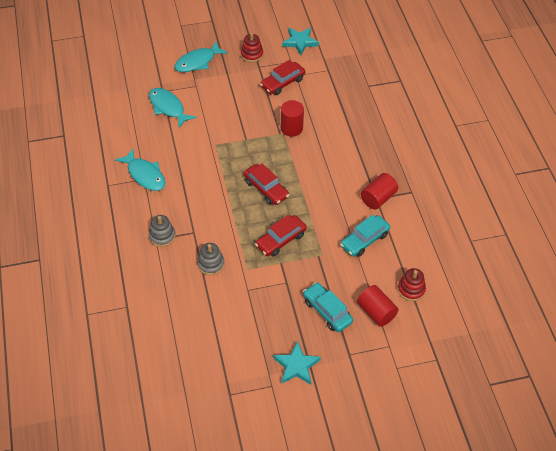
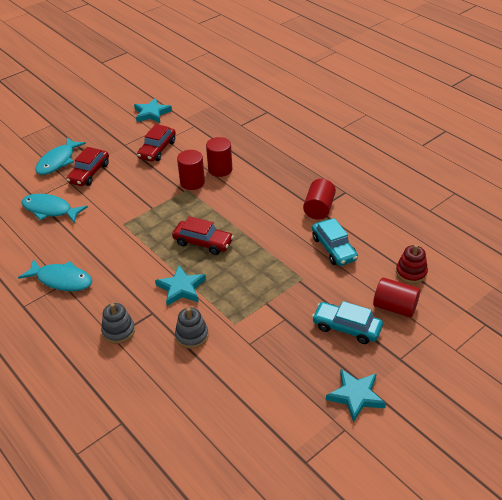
camera: 25 degrees left, 10 degrees down
red stacking toy [241,33,263,62] -> none
red car [255,215,307,257] -> red car moved to [66,147,109,186]
turquoise car [340,215,390,257] -> turquoise car turned 45 degrees counterclockwise [312,218,358,266]
none -> turquoise star [155,265,206,306]
none -> red cylinder [206,137,232,177]

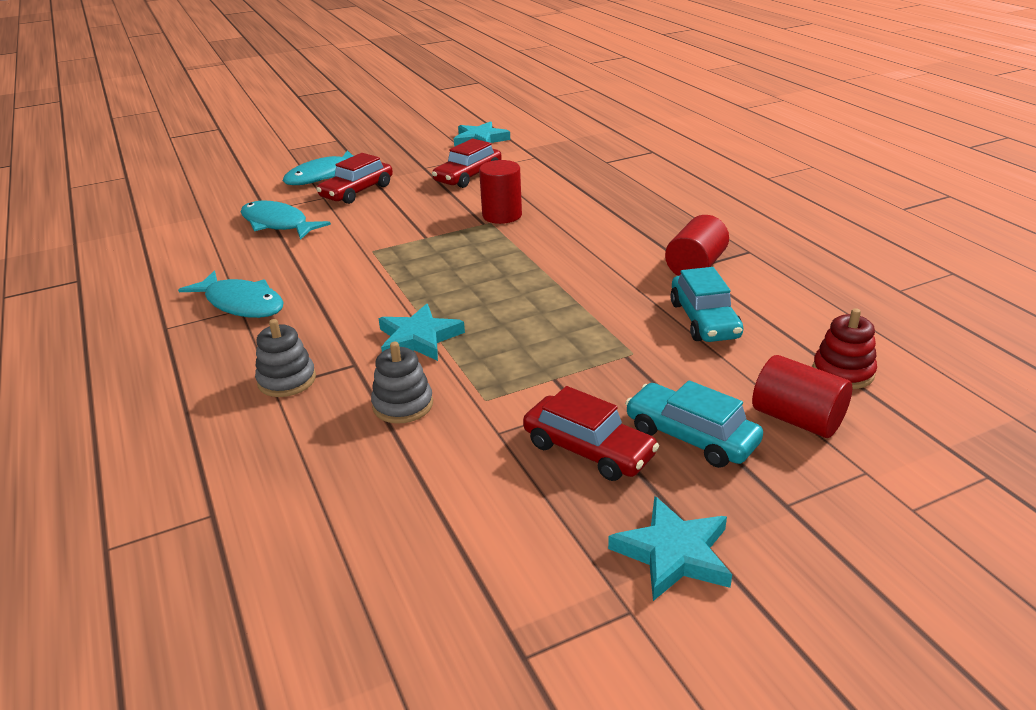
camera: 15 degrees right, 10 degrees down
red car [172,216,234,255] -> red car moved to [523,386,659,481]
red cylinder [206,137,232,177] -> none

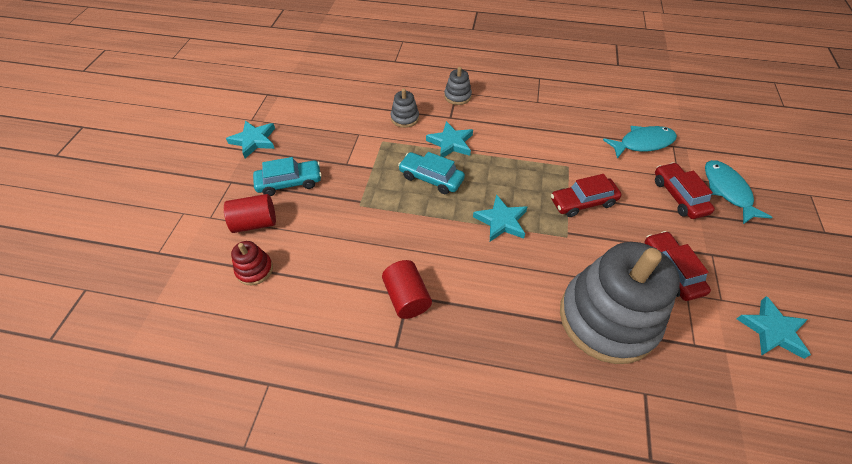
camera: 125 degrees right, 20 degrees up
turquoise fish [178,271,283,318] -> none
red cylinder [479,160,522,224] -> none
red car [523,386,659,481] -> red car moved to [551,174,622,217]
turquoise car [670,267,743,342] -> turquoise car moved to [398,152,465,194]
none -> turquoise star [473,194,527,242]
none -> grey stacking toy [560,242,680,364]

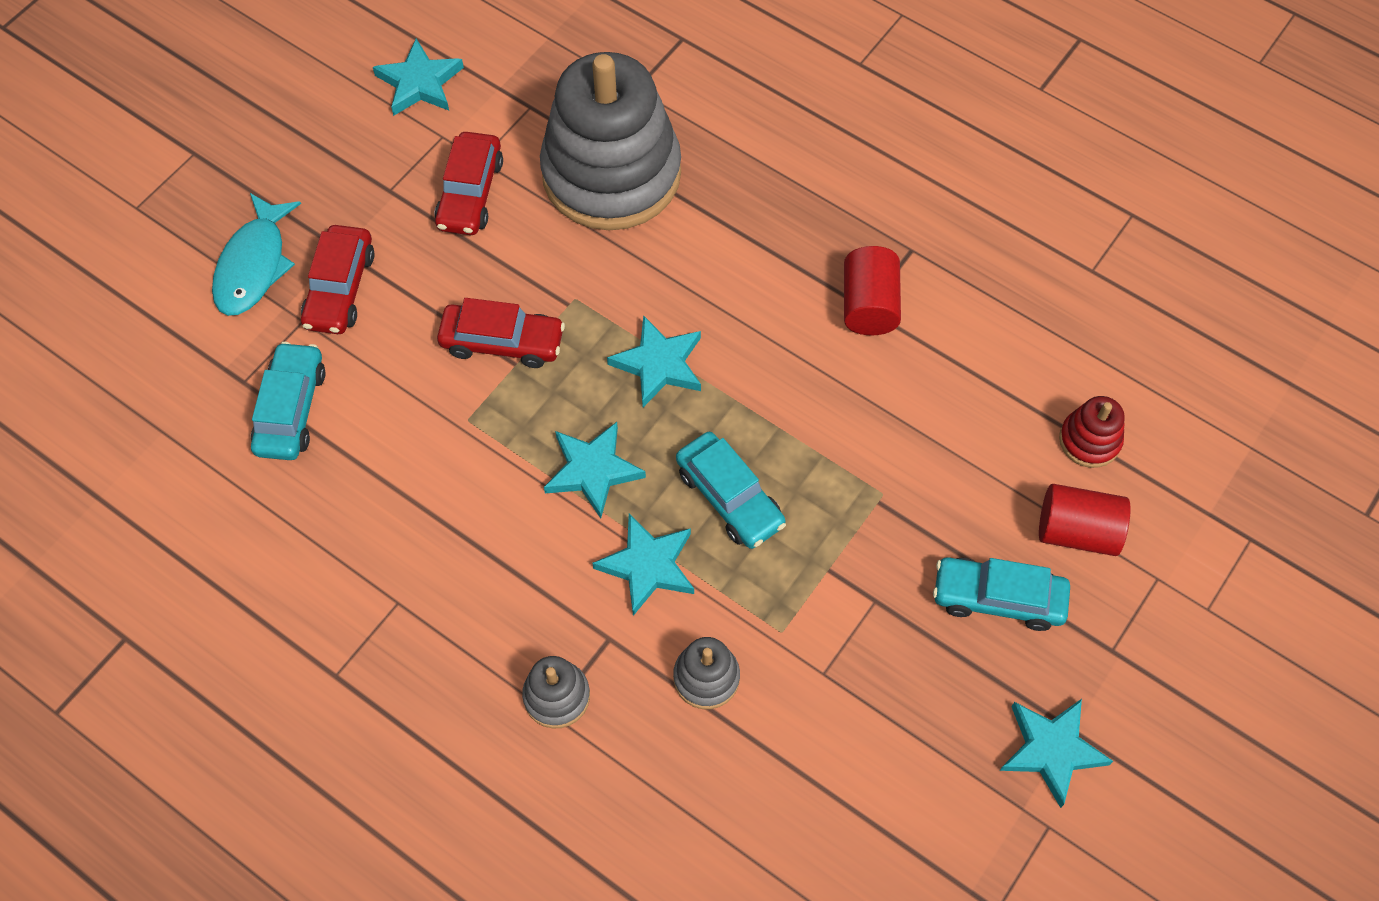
camera: 155 degrees left, 10 degrees up
turquoise fish [603,126,677,159] -> turquoise car [251,342,325,460]
none -> turquoise star [544,422,646,518]

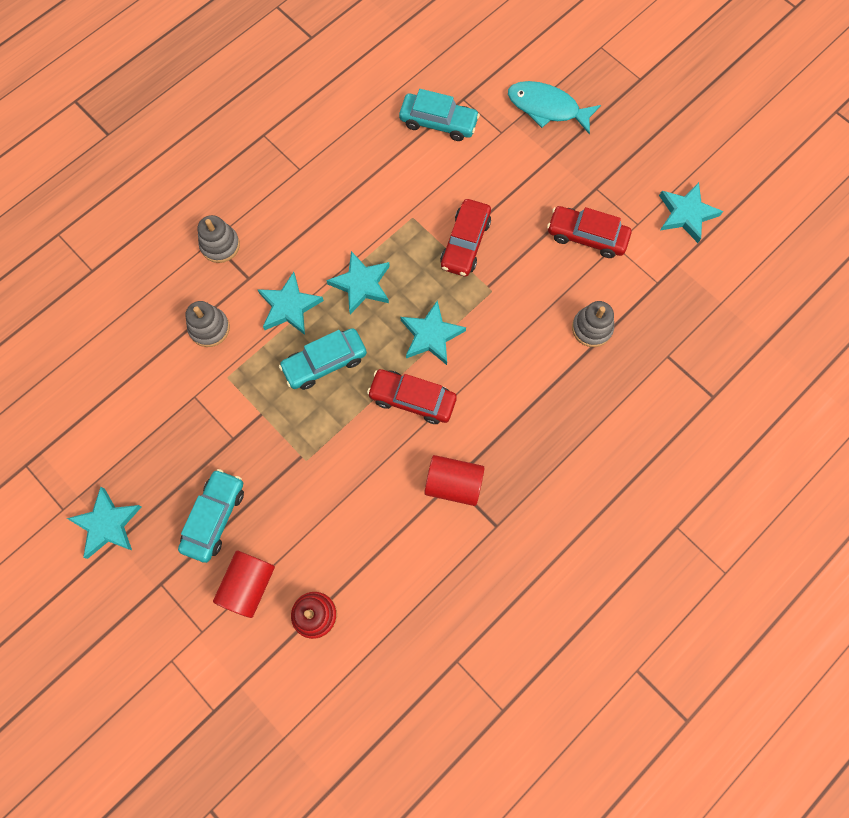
camera: 100 degrees right, 10 degrees up
red car [301,225,374,334] -> red car moved to [367,369,457,424]
grey stacking toy [540,52,681,230] -> grey stacking toy [572,301,614,347], size x0.41

